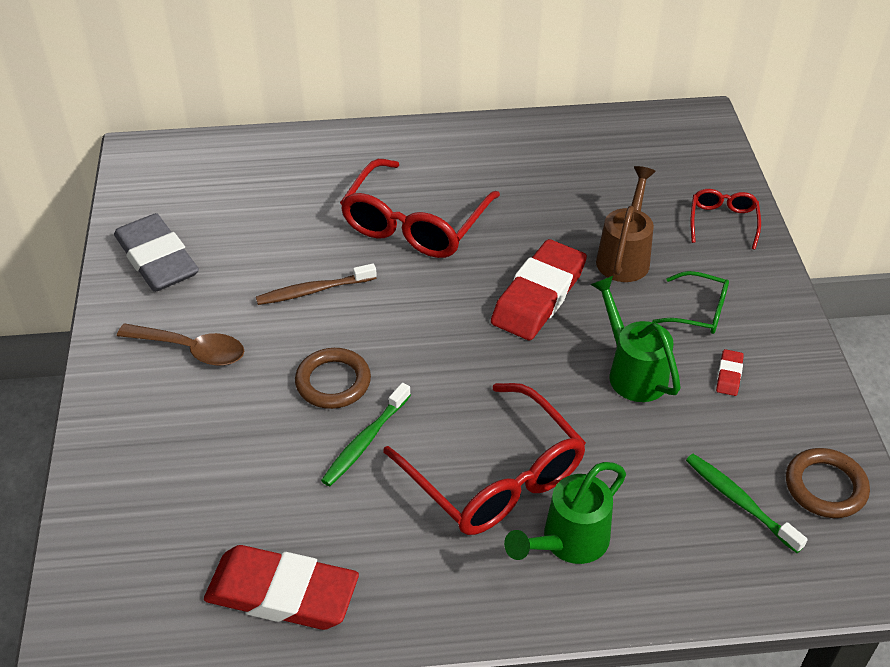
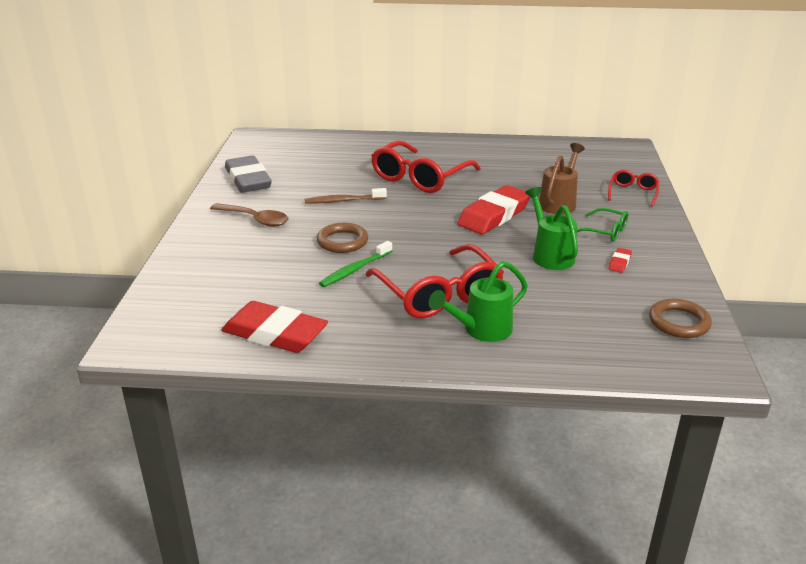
camera: 10 degrees right, 15 degrees down
green toothbrush [686,454,808,553] -> none

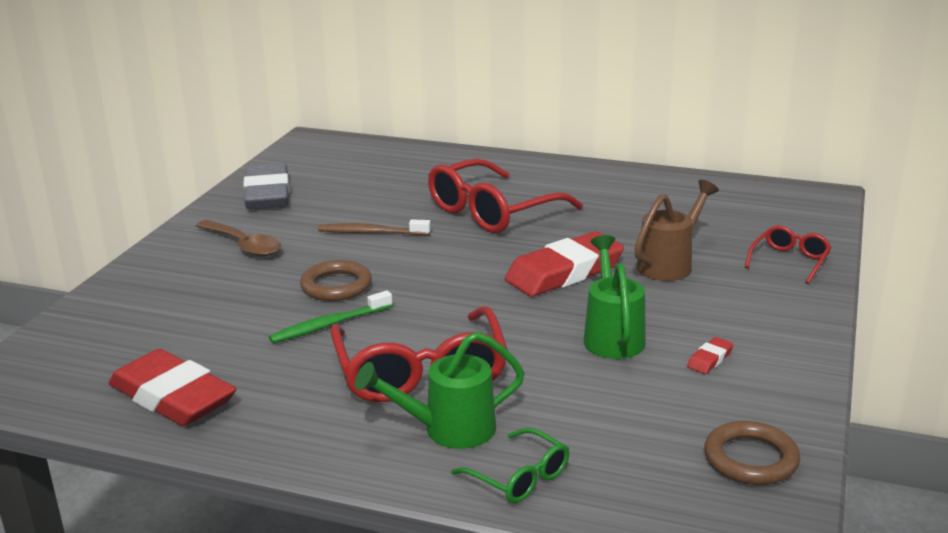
camera: 15 degrees right, 5 degrees down
green glasses [577,208,628,242] -> green glasses moved to [451,428,569,503]

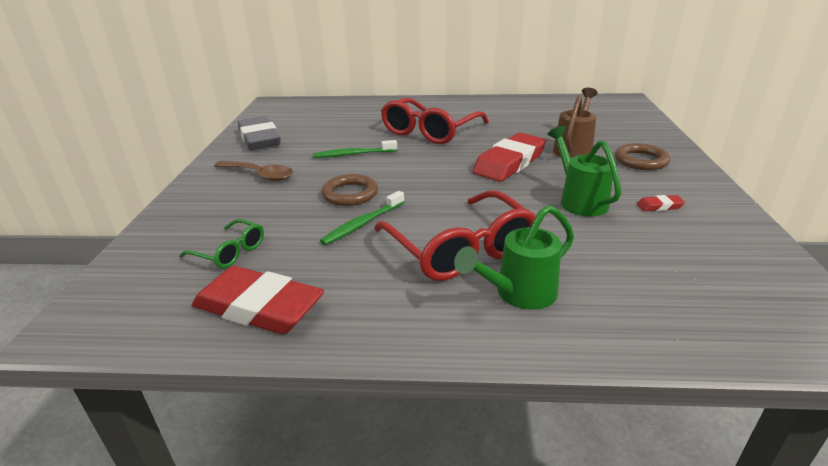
camera: 15 degrees left, 5 degrees up
brown toothbrush [318,219,431,235] -> green toothbrush [313,140,397,158]
green glasses [451,428,569,503] -> green glasses moved to [179,219,264,268]
red eraser [687,337,734,374] -> red eraser turned 60 degrees clockwise [637,195,685,211]
brown ring [704,421,800,485] -> brown ring moved to [615,143,670,170]
red glasses [745,225,831,284] -> none

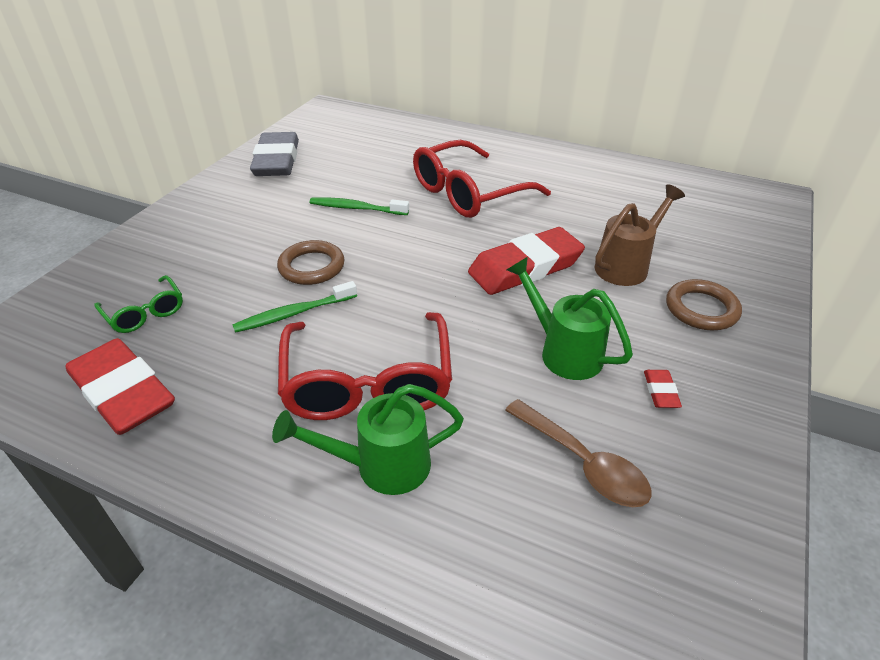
camera: 20 degrees right, 10 degrees up
brown spoon [214,161,293,181] -> brown spoon moved to [505,399,652,507]
green watering can [548,126,621,216] -> green watering can turned 45 degrees counterclockwise [507,257,633,380]
red eraser [637,195,685,211] -> red eraser turned 75 degrees clockwise [644,370,682,408]

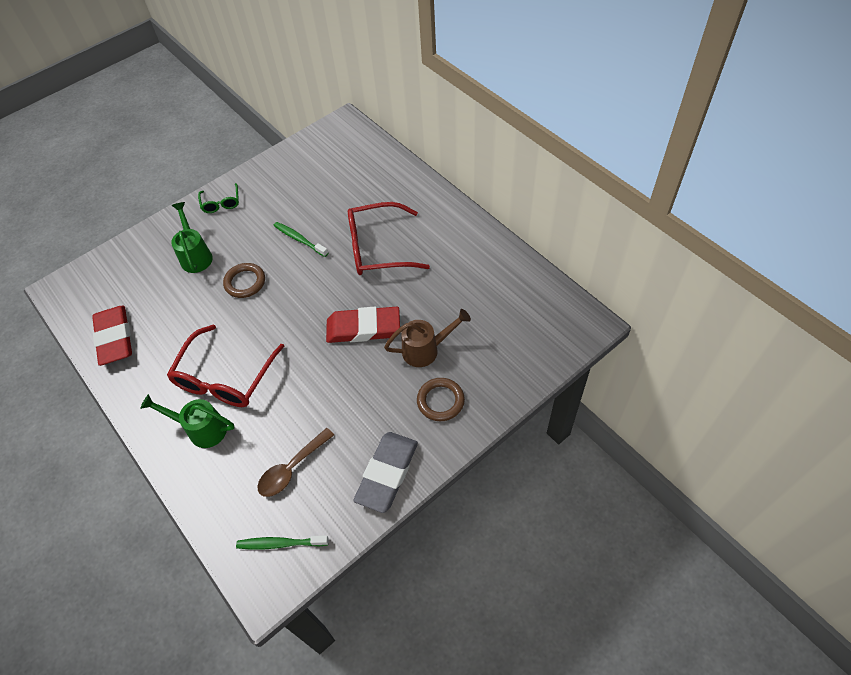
camera: 30 degrees right, 15 degrees up
green glasses [94,275,183,333] -> green glasses moved to [198,183,239,213]
green toothbrush [232,281,357,333] -> green toothbrush moved to [236,535,329,550]
grey eraser [250,132,299,176] -> grey eraser moved to [353,432,418,513]
brown spoon [505,399,652,507] -> brown spoon turned 60 degrees clockwise [257,428,334,497]
green watering can [507,257,633,380] -> green watering can moved to [171,202,213,273]
red eraser [644,370,682,408] -> none

